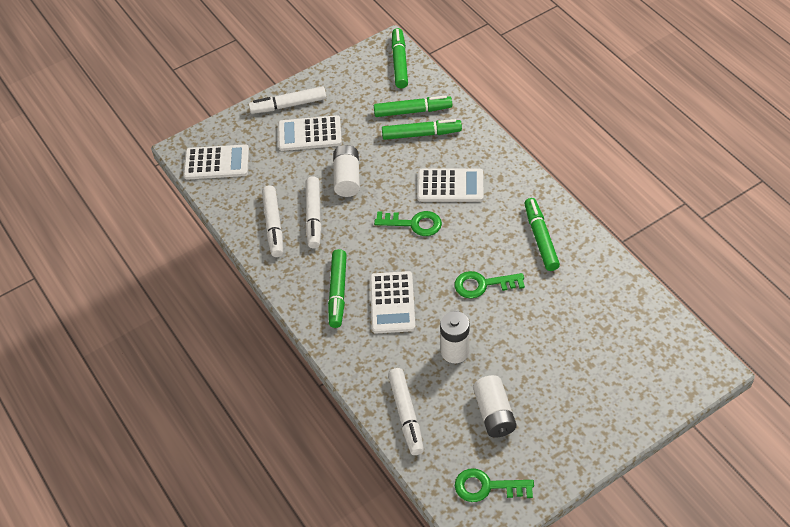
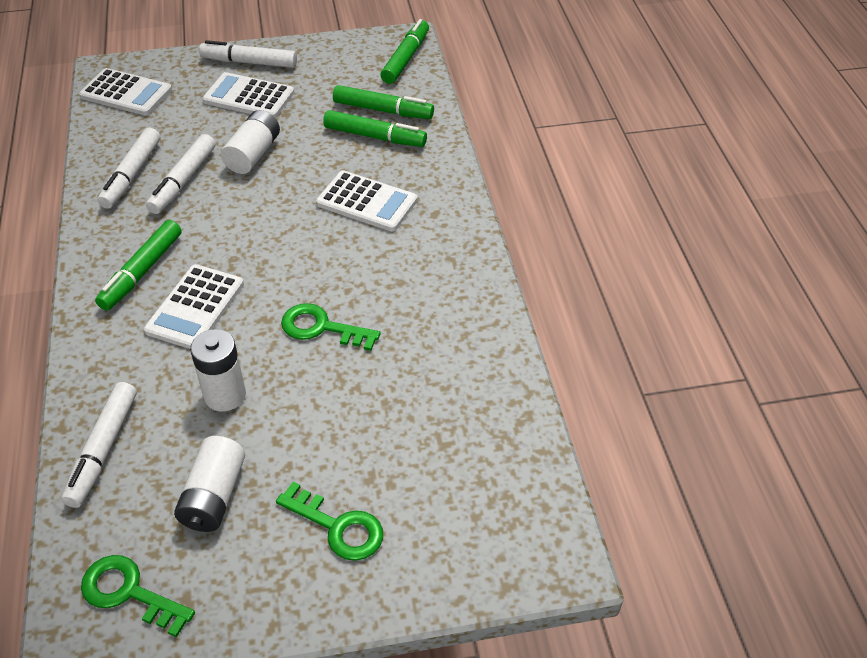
camera: 20 degrees right, 5 degrees down
green key [374,211,442,236] -> green key moved to [276,482,383,561]
green marker [524,198,560,271] -> none

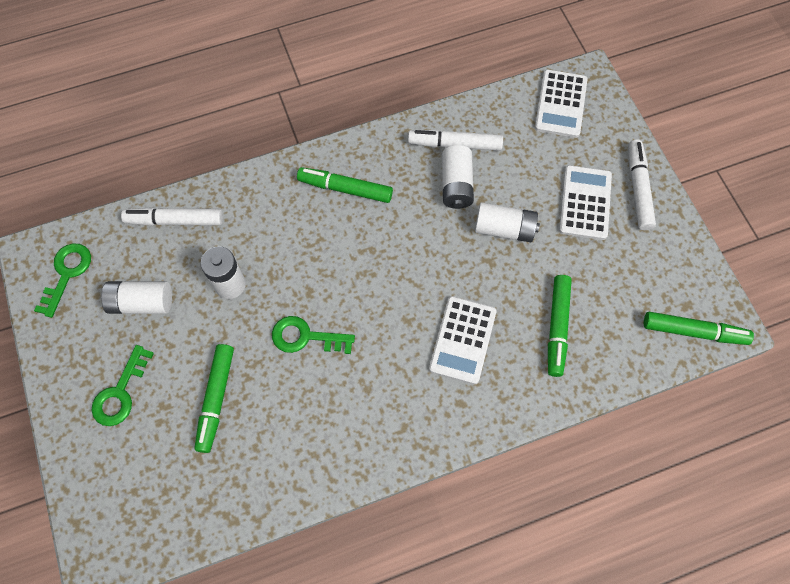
camera: 80 degrees right, 20 degrees up
white calculator [144,264,244,349] -> none
white marker [146,134,215,214] -> white battery [442,145,474,209]
green key [281,303,381,351] -> green key turned 90 degrees counterclockwise [272,316,355,354]
green marker [333,85,434,119] -> green marker moved to [194,344,234,453]

